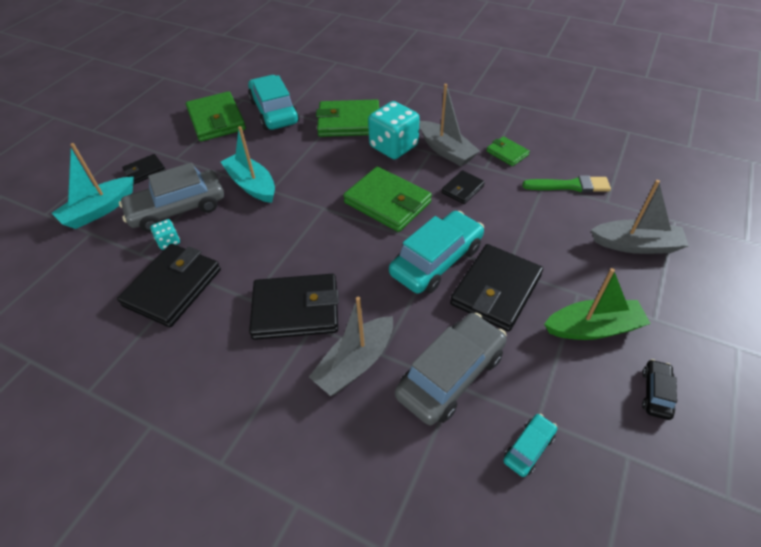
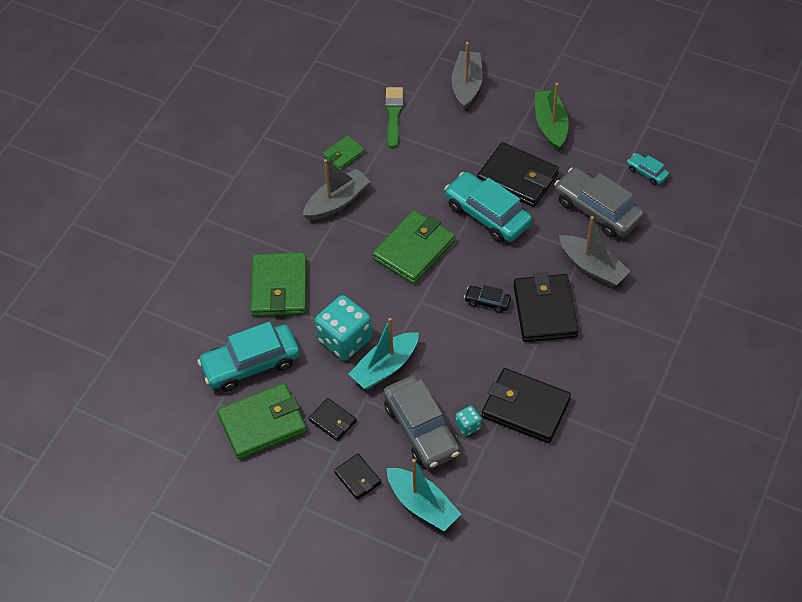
camera: 90 degrees left, 5 degrees up
turquoise dice [368,101,420,159] -> turquoise dice moved to [315,295,372,360]
black wallet [442,170,485,204] -> black wallet moved to [309,398,356,441]
black car [642,359,677,420] -> black car moved to [464,285,511,313]

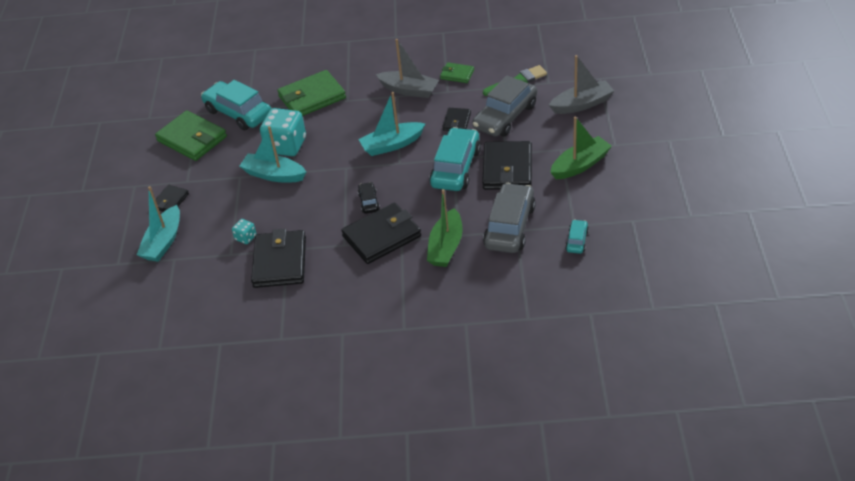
camera: 65 degrees right, 10 degrees down
black wallet [309,398,356,441] -> black wallet moved to [442,108,471,131]
green wallet [373,210,455,284] -> turquoise boat [358,92,425,156]
grey car [383,375,460,469] -> grey car moved to [473,76,537,137]
grey boat [559,216,630,287] -> green boat [427,189,463,267]

